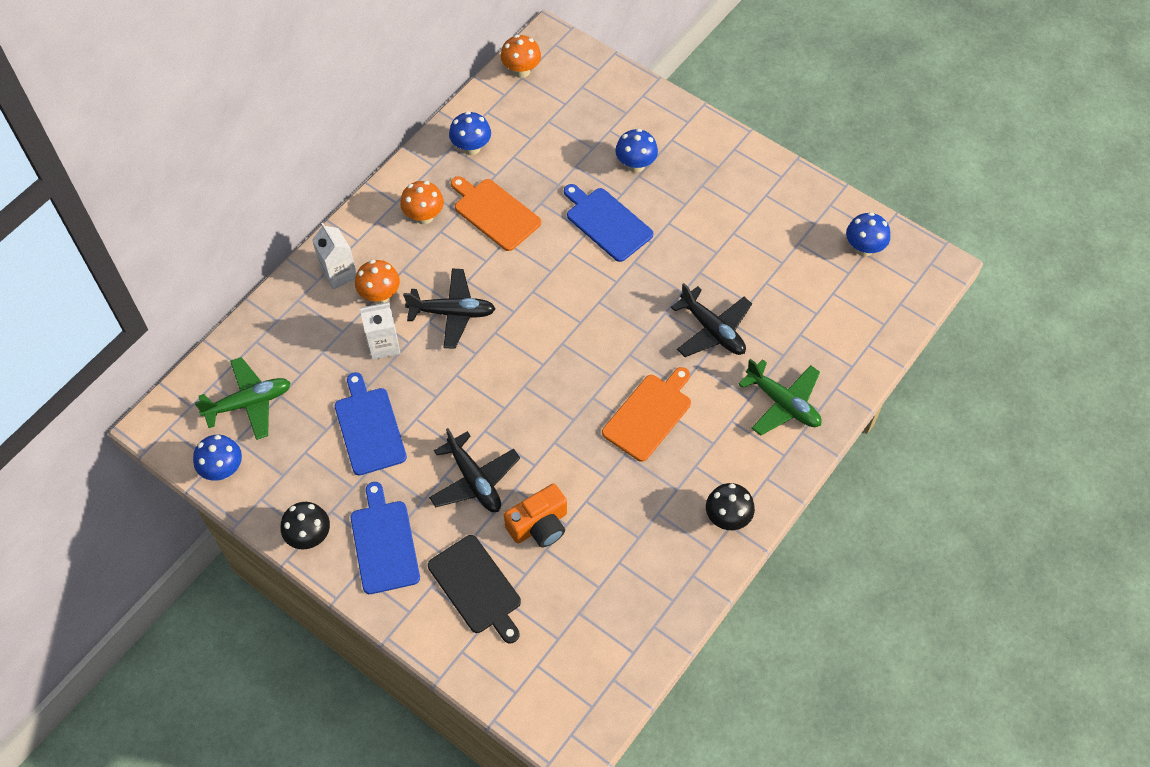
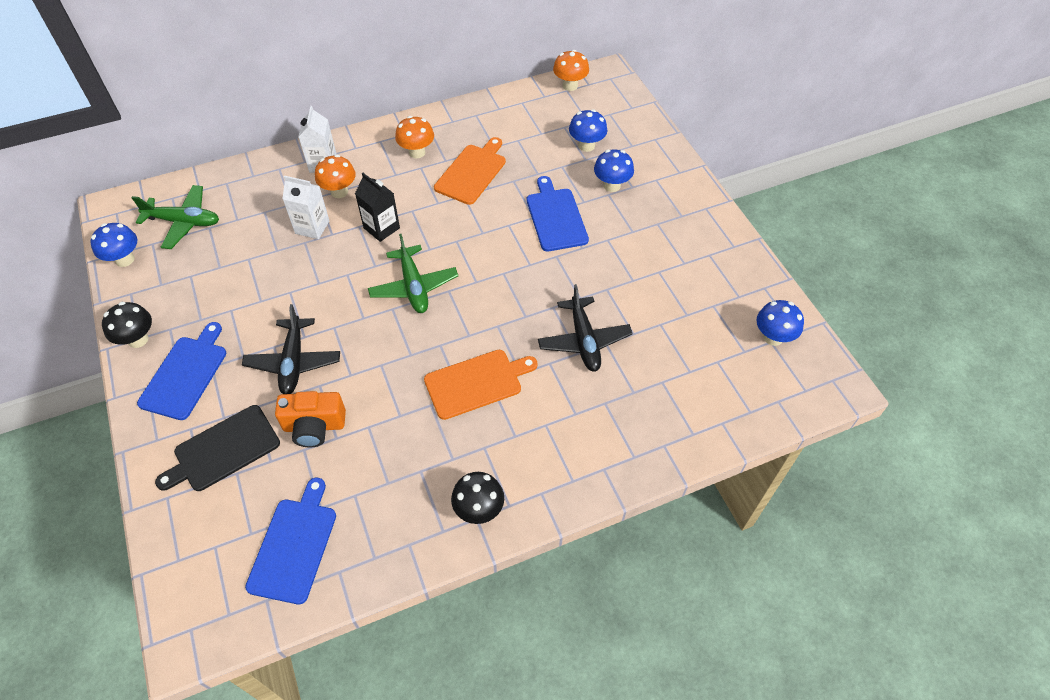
camera: 30 degrees right, 5 degrees down
blue cutting board [335,372,407,475] -> blue cutting board moved to [245,478,336,604]
black plane [403,269,495,349] -> black carton [355,173,400,242]
black cutting board [428,535,521,643] -> black cutting board turned 60 degrees clockwise [155,405,280,491]
blue mushroom [449,111,491,155] -> blue mushroom moved to [569,109,607,152]
orange cutting board [451,176,541,251] -> orange cutting board turned 45 degrees clockwise [434,137,506,205]
green plane [738,359,822,436] -> green plane moved to [368,234,458,313]

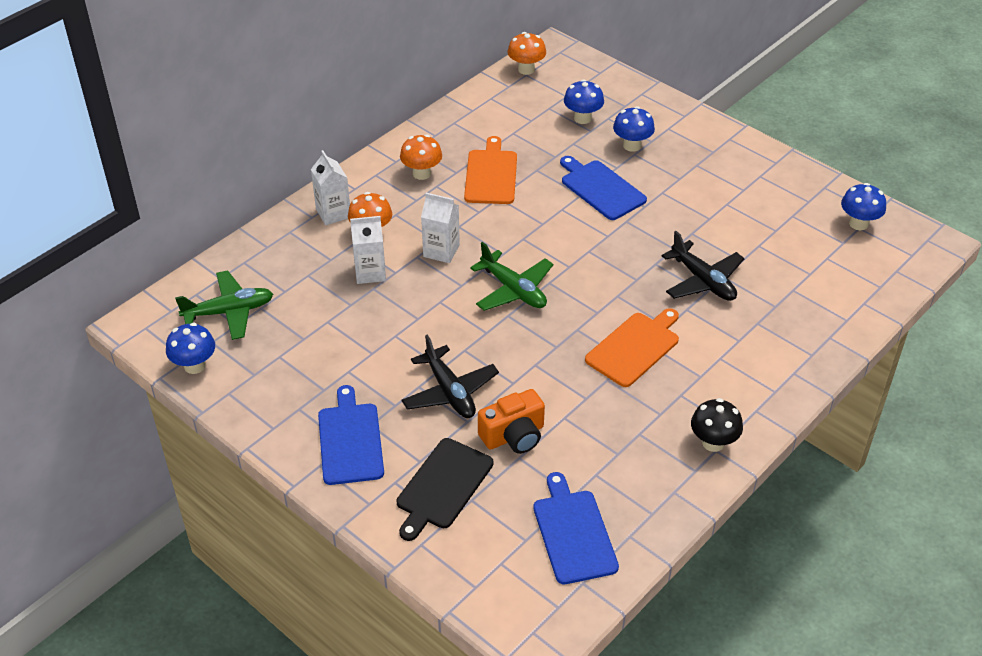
camera: 25 degrees left, 10 degrees down
black mushroom [102,302,152,348] -> none
black carton [355,173,400,242] -> white carton [421,193,460,263]

